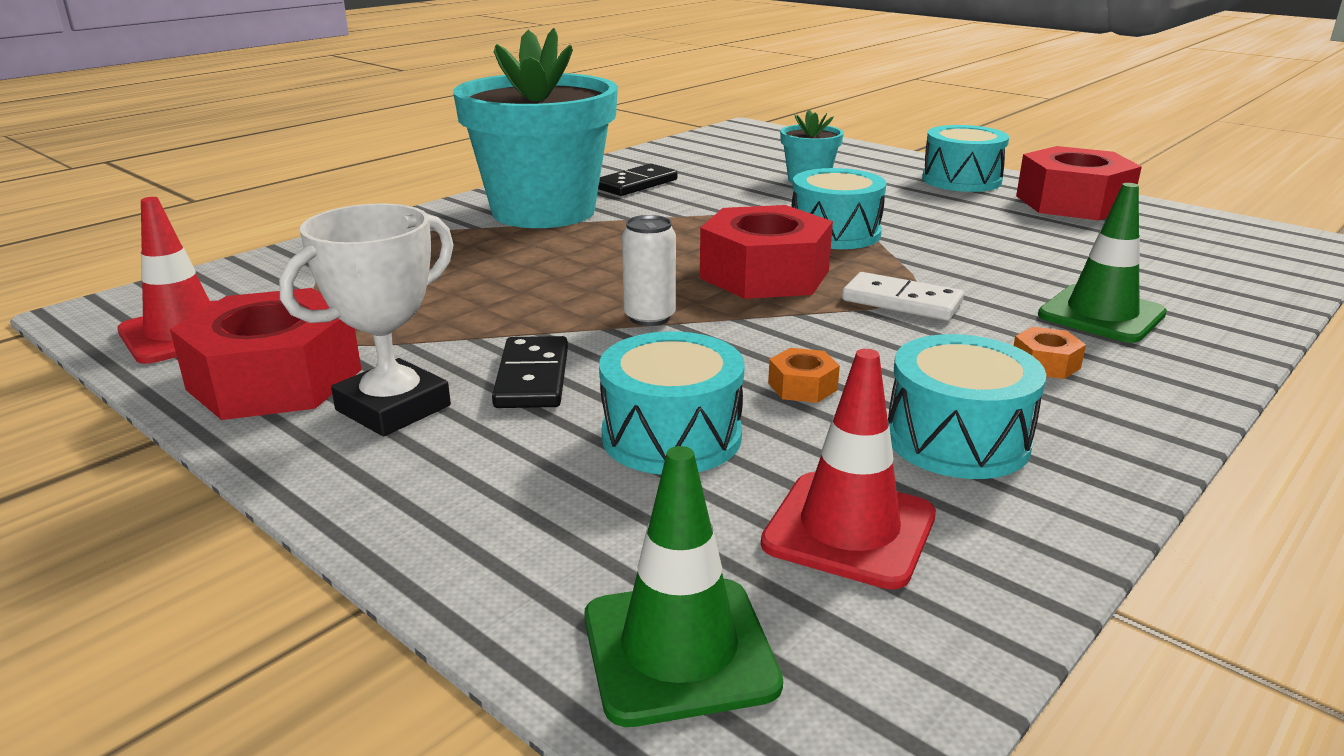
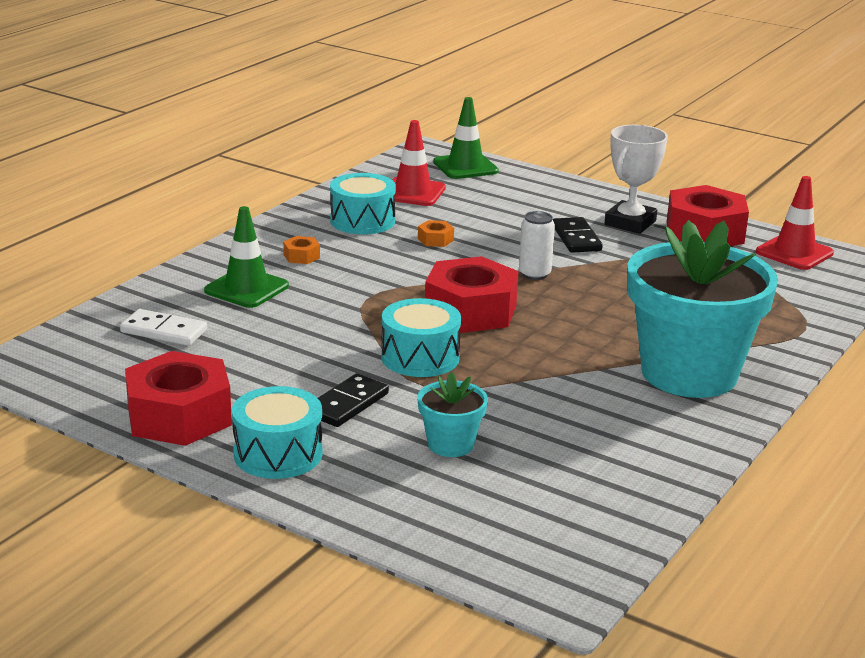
camera: 170 degrees right, 0 degrees up
black domino [598,163,677,196] -> black domino moved to [318,373,389,427]
turquoise drum [599,331,745,475] -> none
white domino [842,272,964,321] -> white domino moved to [120,309,207,346]

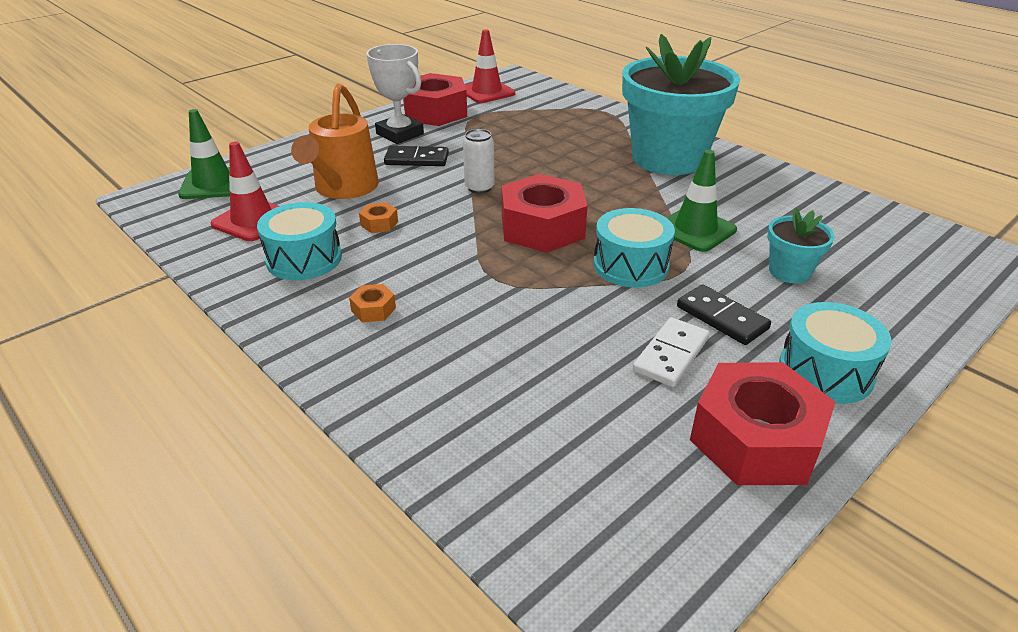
camera: 75 degrees left, 10 degrees up
white domino [120,309,207,346] -> white domino moved to [633,317,710,387]
green traffic cone [204,206,289,308] -> green traffic cone moved to [666,150,737,252]
none -> orange watering can [291,83,379,199]

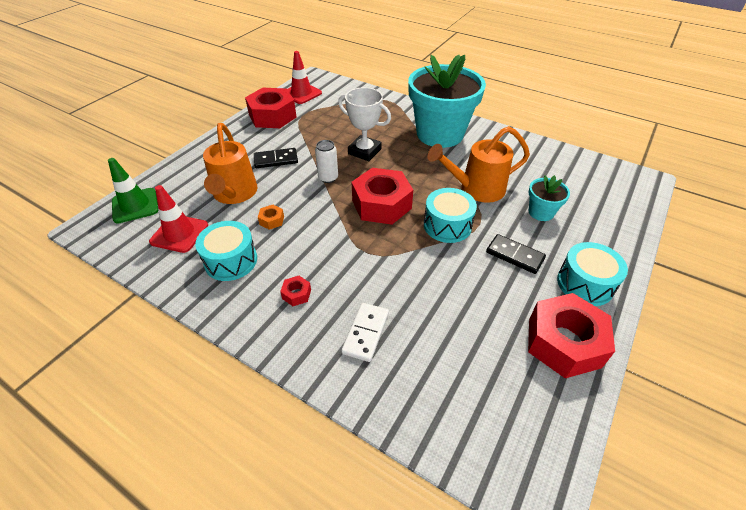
camera: 15 degrees left, 10 degrees up
orange nut [349,284,396,322] -> red nut [280,276,311,306]
white trophy [366,44,424,144] -> white trophy moved to [338,87,391,161]
white domino [633,317,710,387] -> white domino moved to [341,303,389,362]
green traffic cone [666,150,737,252] -> orange watering can [428,126,530,203]

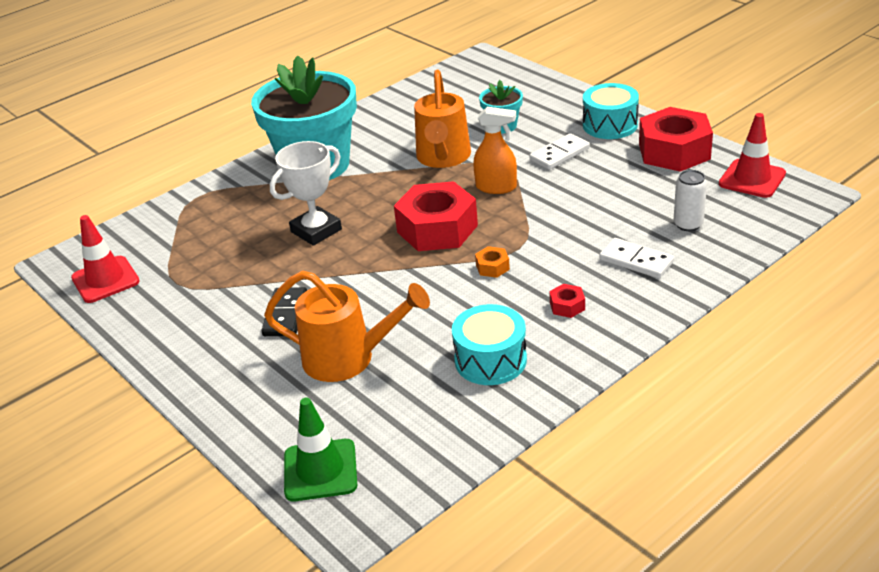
camera: 70 degrees left, 10 degrees down
red traffic cone [149,185,208,253] -> red traffic cone moved to [719,113,786,198]
red nut [245,88,297,128] -> none
orange nut [258,205,284,230] -> orange nut moved to [475,246,510,278]
white can [315,140,338,183] -> white can moved to [674,170,707,231]
turquoise drum [424,188,477,243] -> orange spray bottle [473,107,517,194]
black domino [486,234,546,274] -> white domino [530,133,590,170]

